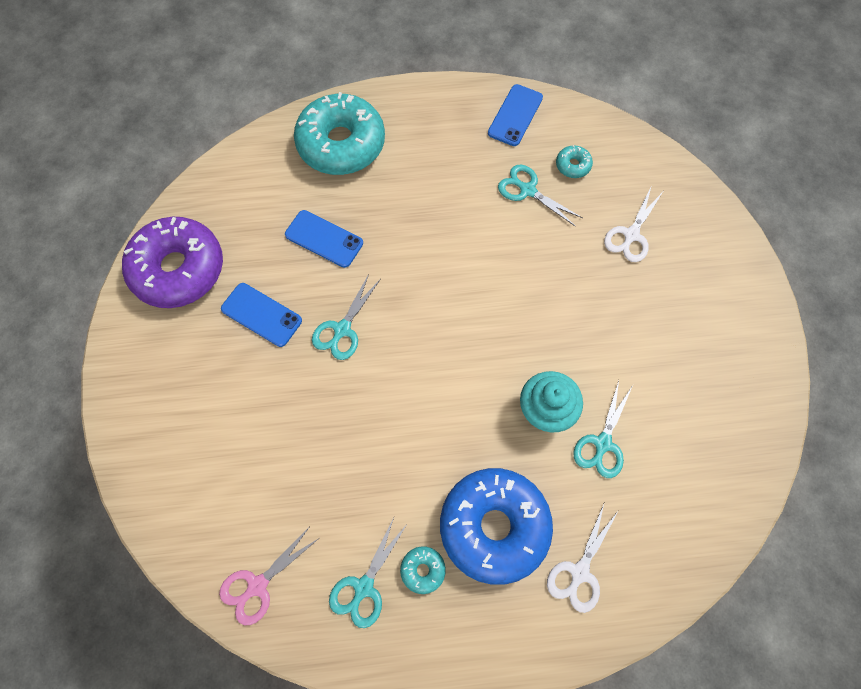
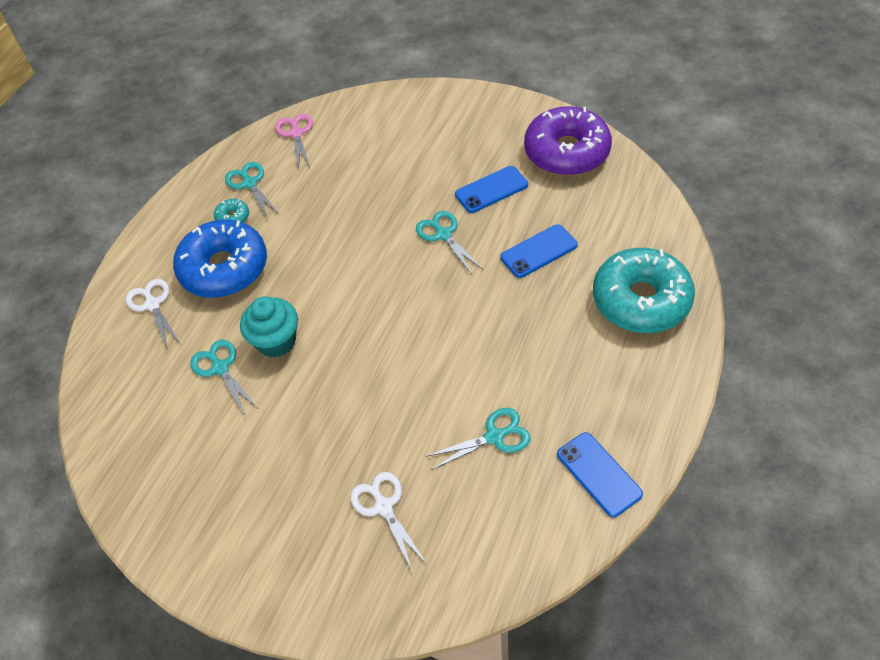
camera: 125 degrees right, 15 degrees down
turquoise donut [556,145,593,178] -> none

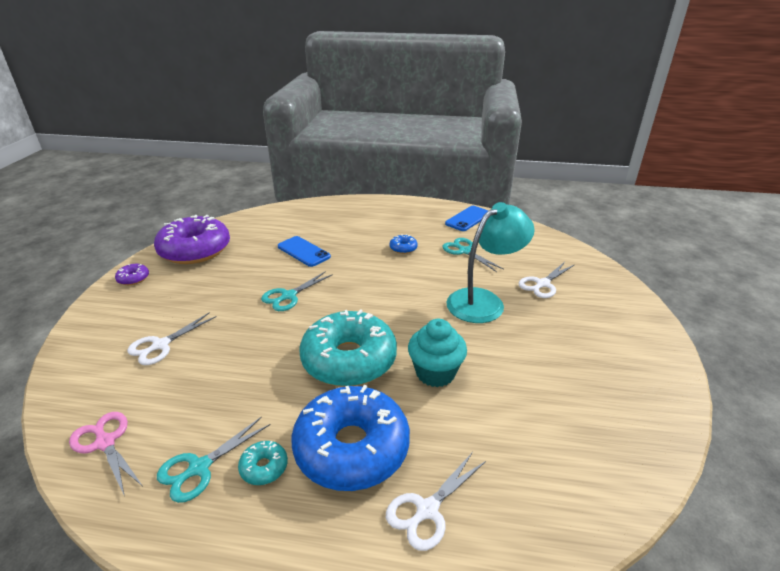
camera: 110 degrees left, 20 degrees down
turquoise scissors [190,340,257,415] -> none
pink scissors [275,114,313,171] -> pink scissors turned 75 degrees clockwise [69,412,142,497]
blue phone [455,166,528,213] -> none
turquoise donut [593,248,695,333] -> turquoise donut moved to [299,309,397,387]
none -> purple donut [115,264,149,285]
none -> white scissors [127,312,217,365]
none -> blue donut [390,234,418,254]
none -> turquoise lamp [446,202,535,323]

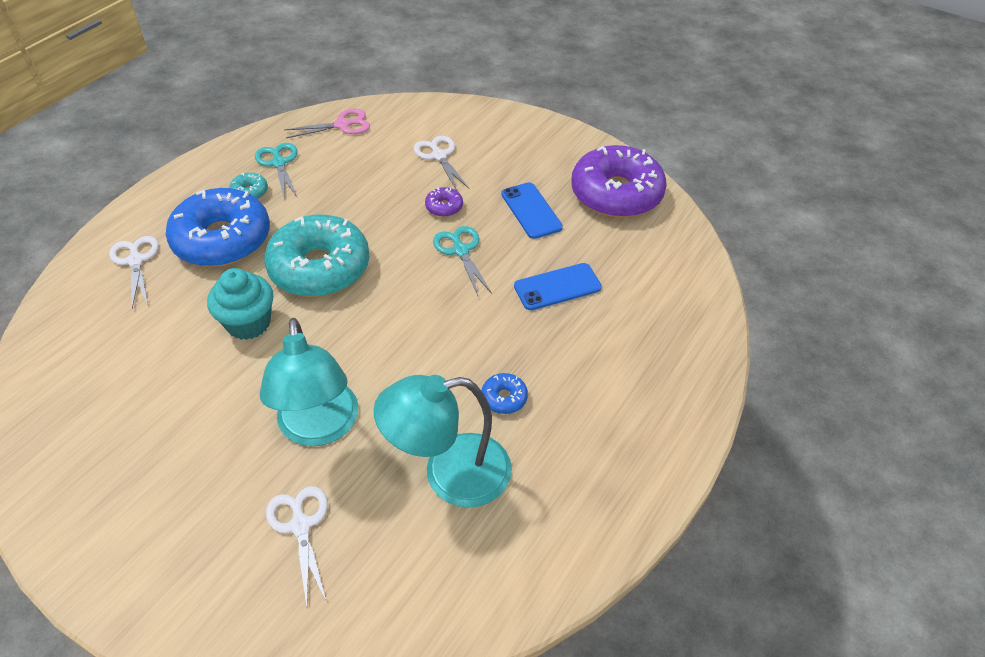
camera: 115 degrees right, 15 degrees up
purple donut [115,264,149,285] -> purple donut moved to [425,187,463,217]
turquoise scissors [443,238,503,272] -> turquoise lamp [373,375,512,508]
blue phone [445,206,488,231] -> blue phone moved to [501,182,563,239]

